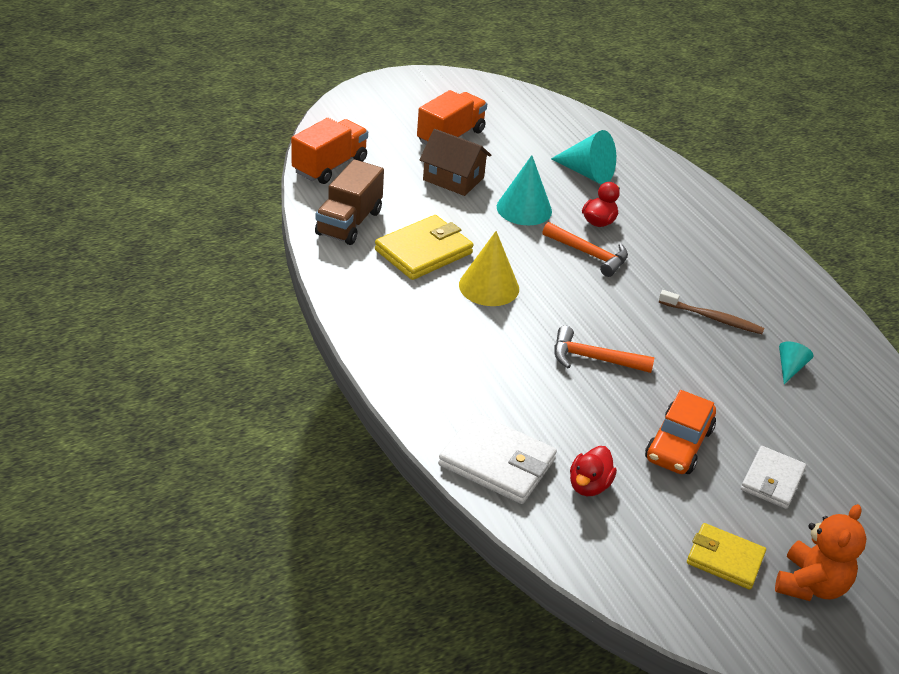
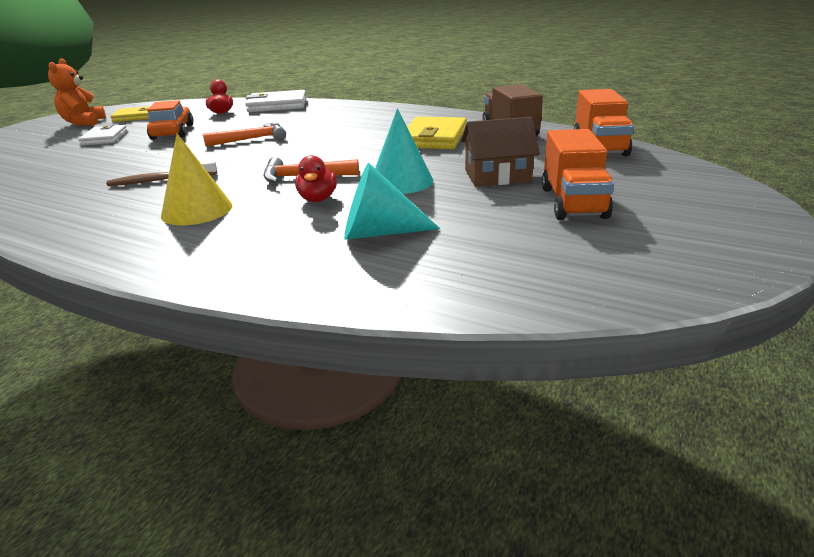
camera: 150 degrees right, 10 degrees down
yellow cone [459,231,519,306] -> yellow cone moved to [161,133,232,225]
turquoise cone [779,341,813,384] -> none

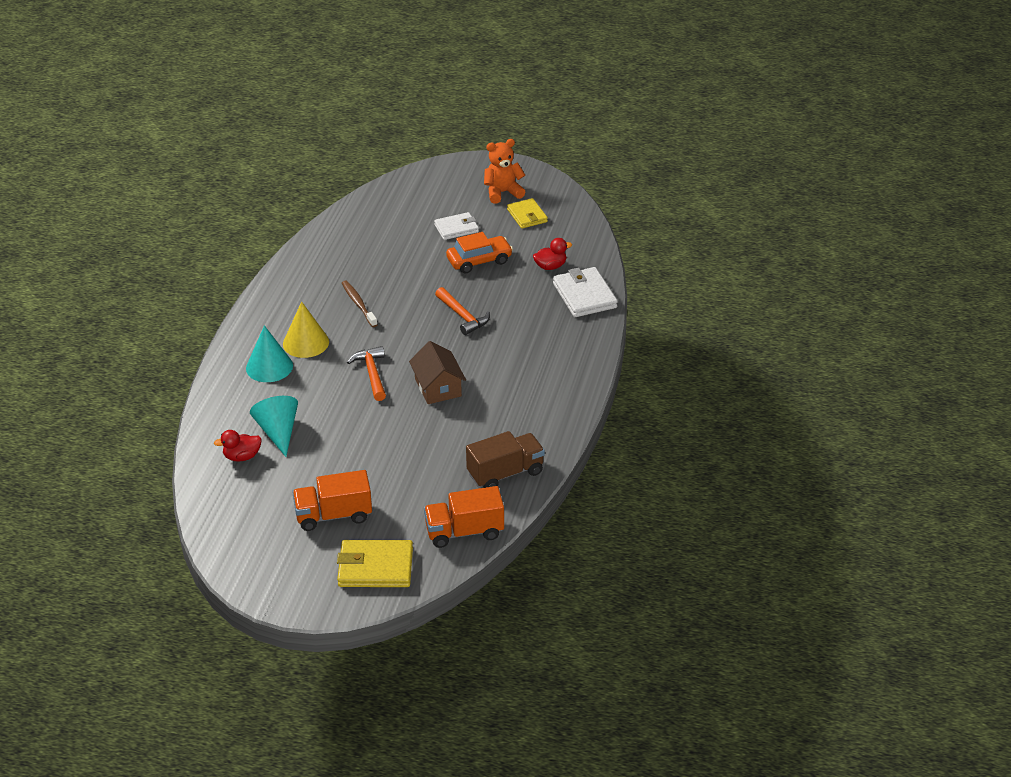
camera: 75 degrees right, 10 degrees up
red duck [295,155,337,202] -> red duck moved to [214,430,262,461]
turquoise cone [375,108,433,194] -> turquoise cone moved to [246,325,293,382]
yellow wallet [407,117,467,149] -> yellow wallet moved to [337,540,413,587]
brown house [461,117,540,187] -> brown house moved to [409,341,466,404]

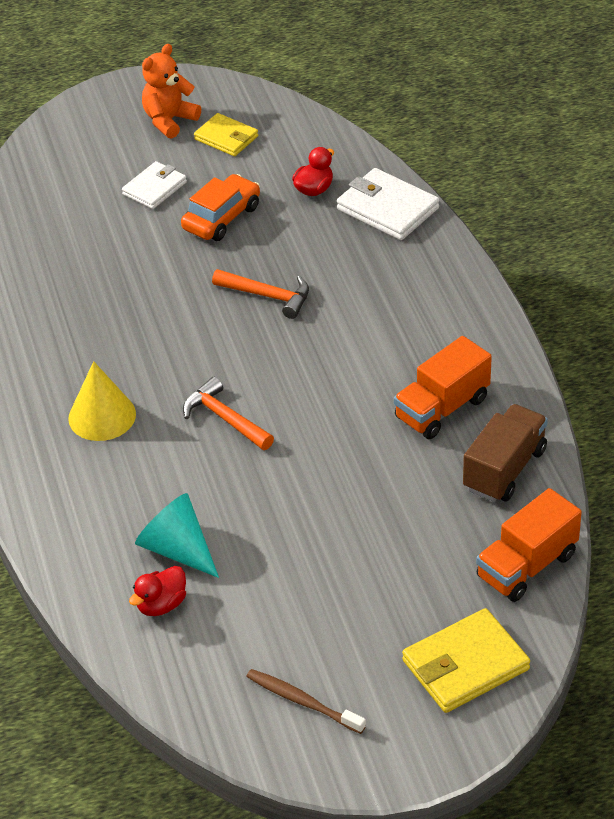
camera: 30 degrees left, 5 degrees up
turquoise cone [246,325,293,382] -> none
orange truck [292,470,372,531] -> orange truck moved to [394,336,492,439]
brown toothbrush [342,280,378,327] -> brown toothbrush moved to [246,669,366,734]
brown house [409,341,466,404] -> none

